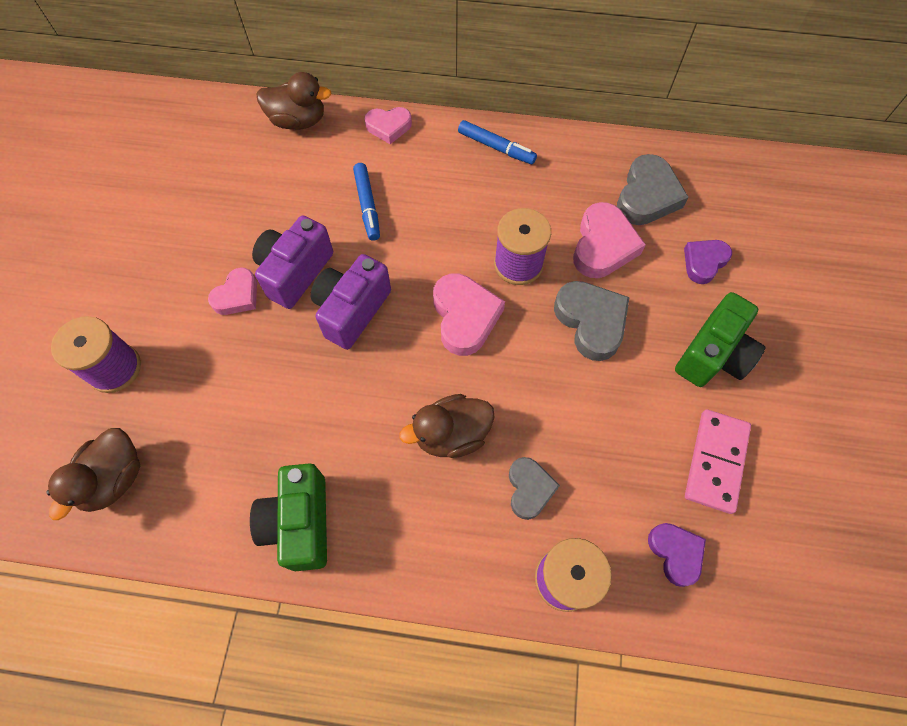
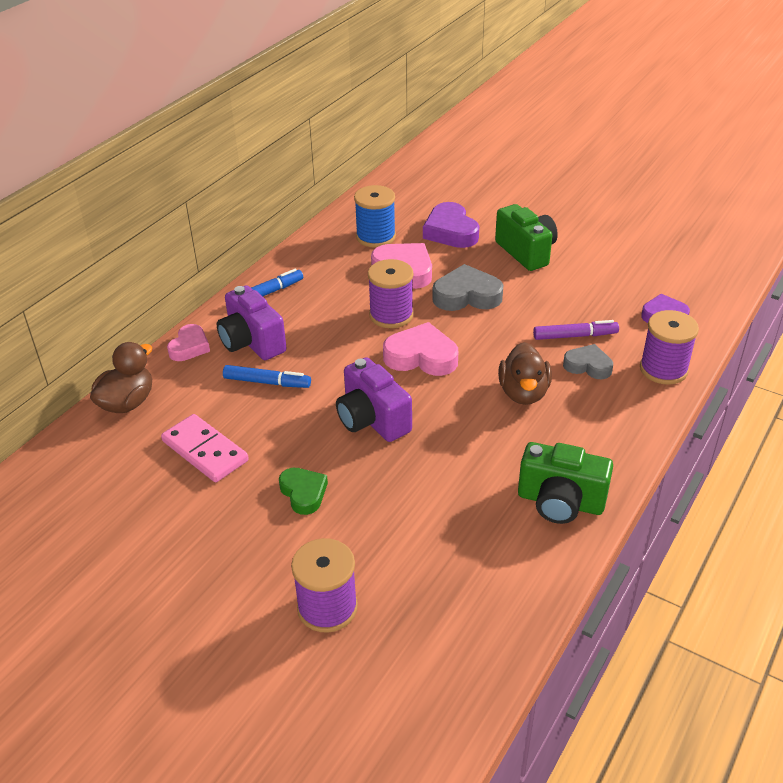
camera: 65 degrees left, 25 degrees down
brown duck [46,428,140,520] -> none
pink heart [208,268,257,315] -> green heart [279,468,328,515]
purple camera [252,215,333,309] -> purple camera moved to [217,285,286,360]
grey heart [617,154,689,225] -> blue spool [354,185,396,248]
purple heart [684,240,732,284] -> purple heart [423,202,479,248], size x1.57
pink domino [685,410,751,514] -> pink domino moved to [161,414,249,482]
none -> purple marker [533,320,619,340]

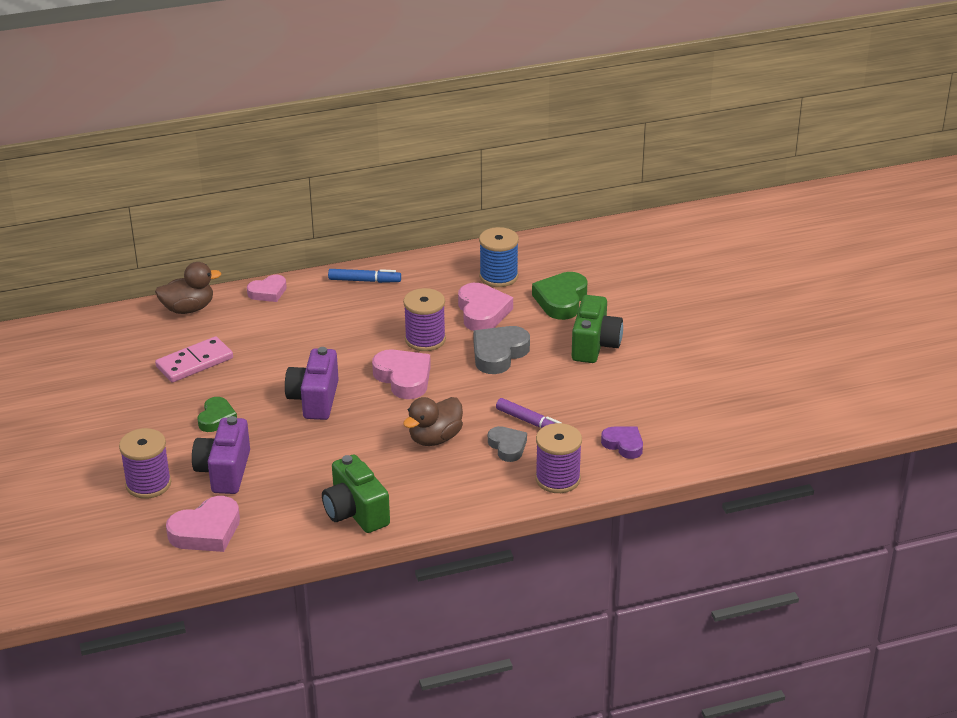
camera: 40 degrees right, 5 degrees down
pink domino [161,414,249,482] -> pink domino turned 60 degrees clockwise [155,336,233,383]
purple camera [217,285,286,360] -> purple camera moved to [192,416,250,494]
blue marker [223,365,311,388] -> none
purple heart [423,202,479,248] -> green heart [532,272,587,320]
grey heart [432,264,503,311] -> grey heart turned 90 degrees counterclockwise [473,326,530,374]
none -> pink heart [166,496,240,552]

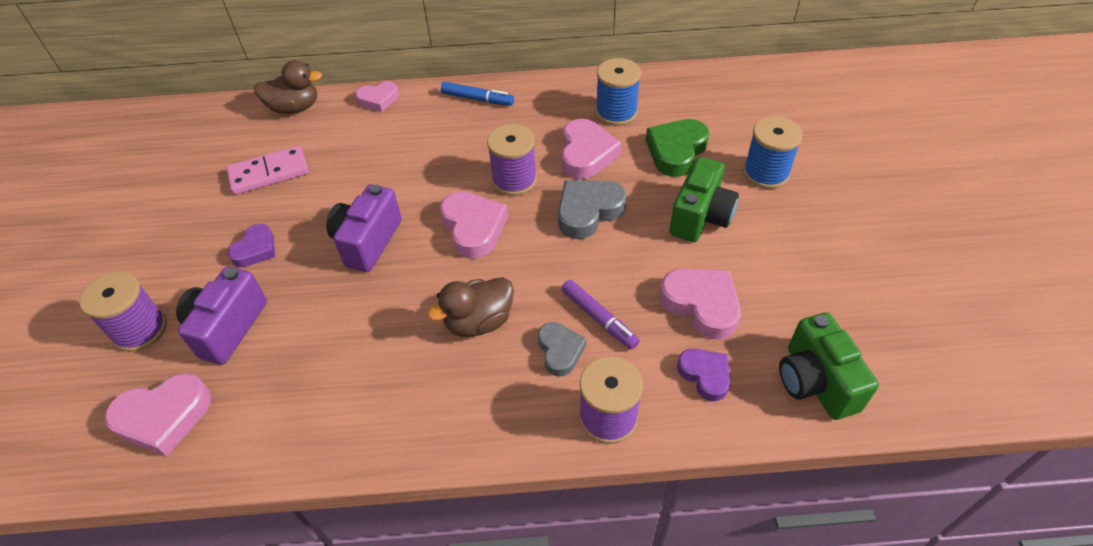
camera: 15 degrees right, 15 degrees up
green heart [197,397,237,432] -> purple heart [228,223,275,267]
green camera [322,454,390,533] -> green camera moved to [779,312,879,420]
none -> pink heart [659,269,741,340]
none -> blue spool [743,116,803,189]

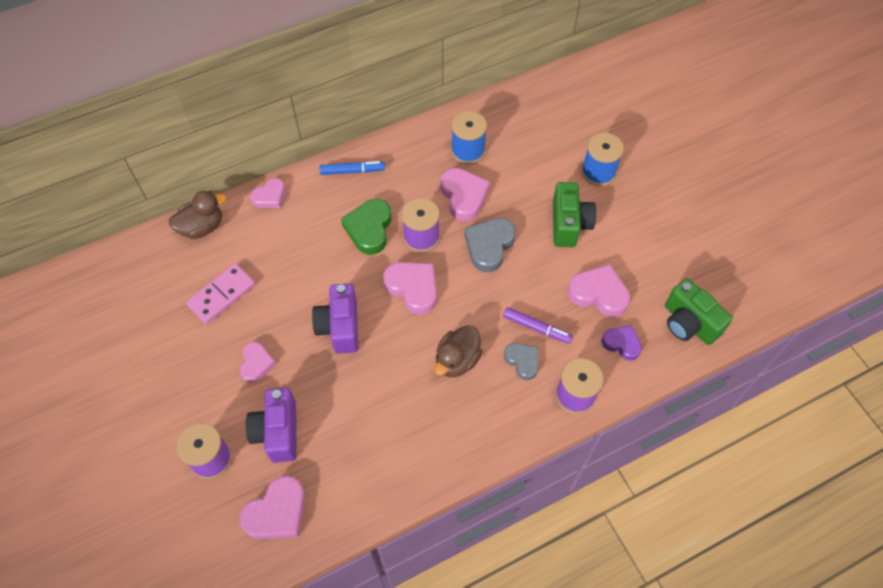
camera: 25 degrees left, 10 degrees up
purple heart [228,223,275,267] -> pink heart [240,342,276,383]
green heart [646,119,709,177] -> green heart moved to [341,199,392,255]

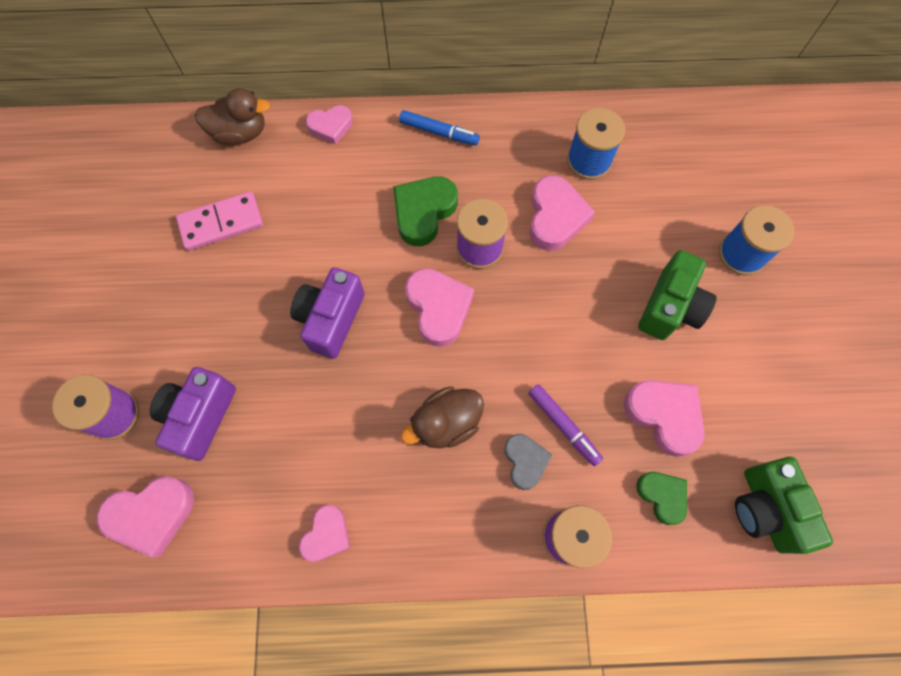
camera: 25 degrees right, 10 degrees up
pink heart [240,342,276,383] -> pink heart moved to [299,505,350,562]
grey heart [464,218,516,272] -> none
purple heart [601,325,642,361] -> green heart [636,472,687,525]

